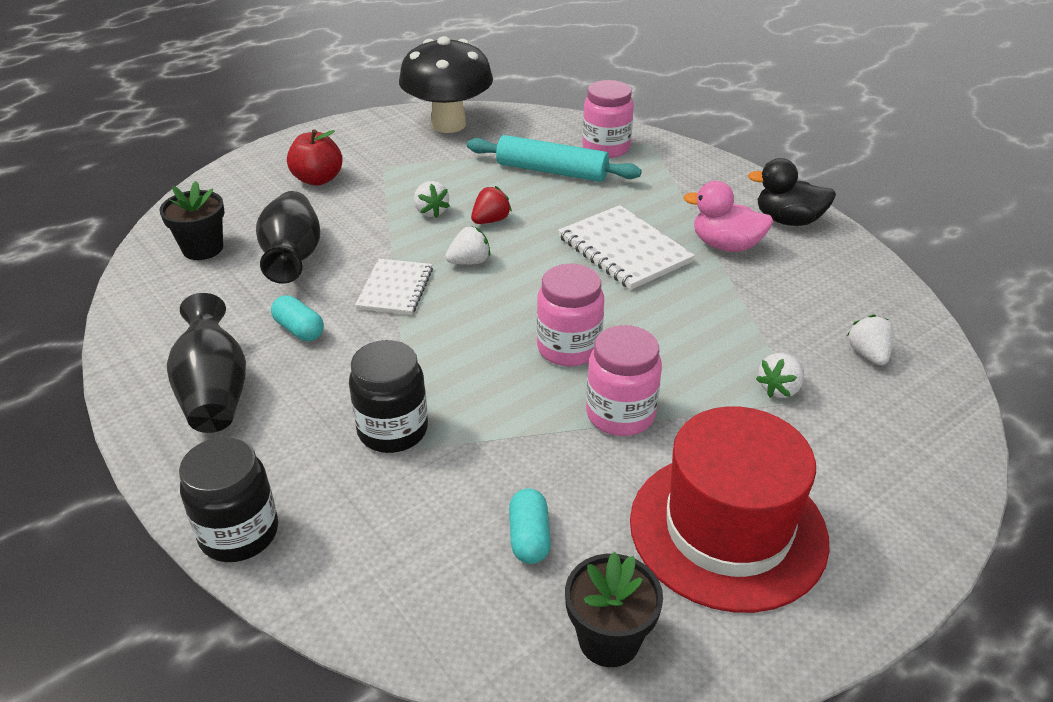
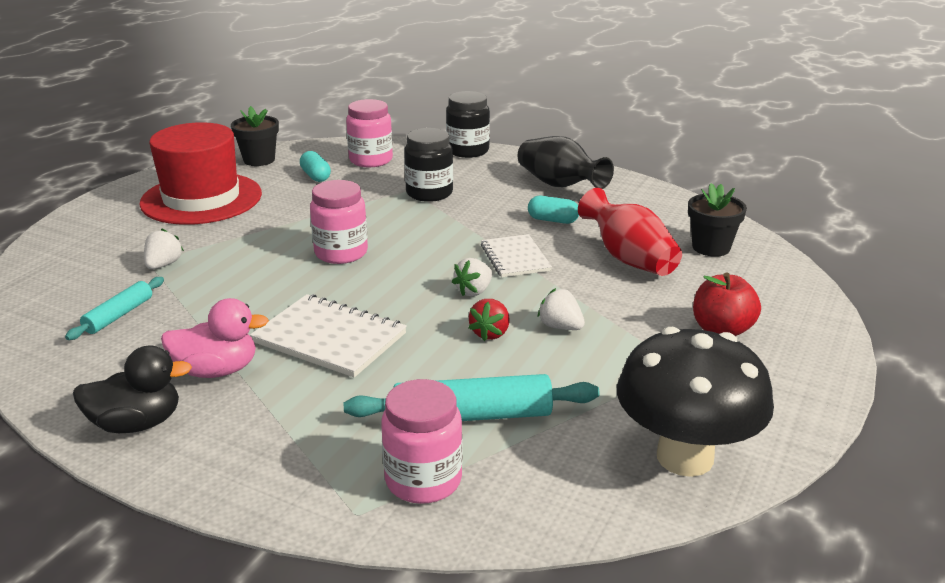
camera: 155 degrees right, 10 degrees down
black vase [256,191,320,284] -> red vase [578,188,682,276]
pink jar [586,325,662,436] -> pink jar moved to [346,99,393,167]
white strawberry [847,315,894,365] -> none
none -> turquoise rolling pin [65,277,164,340]

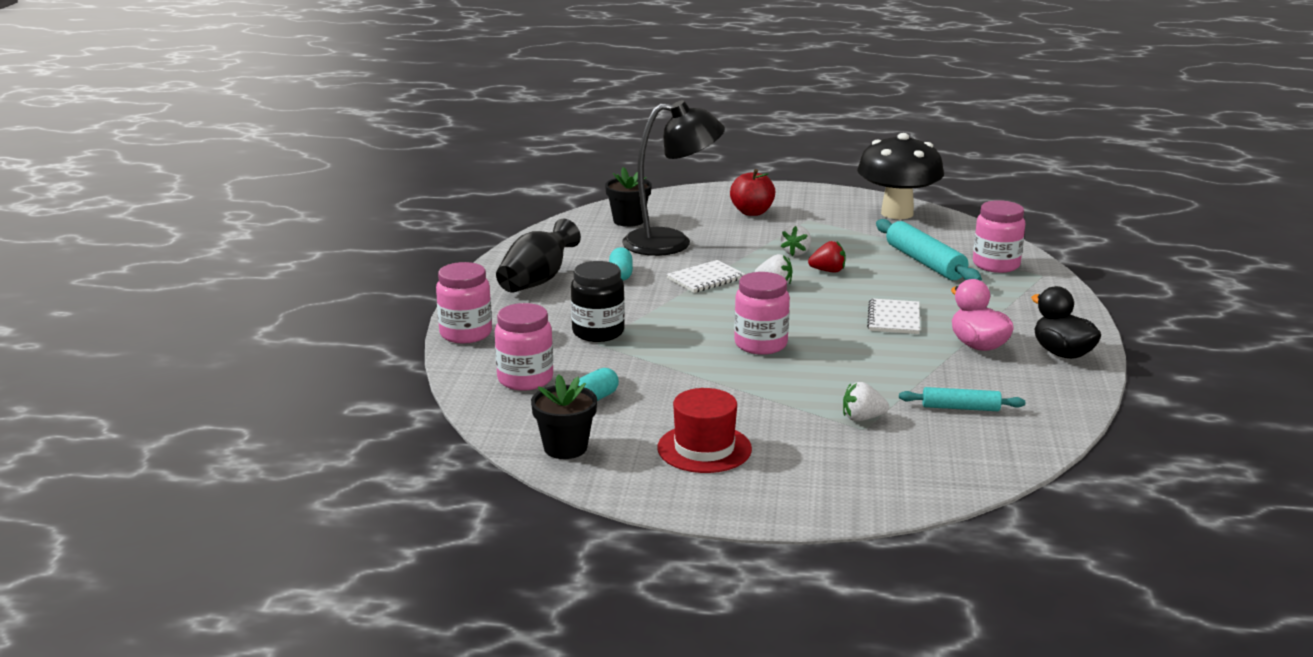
camera: 110 degrees left, 5 degrees down
red hat [139,122,262,225] -> red hat [657,388,752,473], size x0.62
white notebook [250,294,407,377] -> white notebook [867,298,920,334], size x0.66
black jar [446,91,490,158] -> pink jar [436,262,492,343]
red vase [578,188,682,276] -> black lamp [622,100,725,256]

